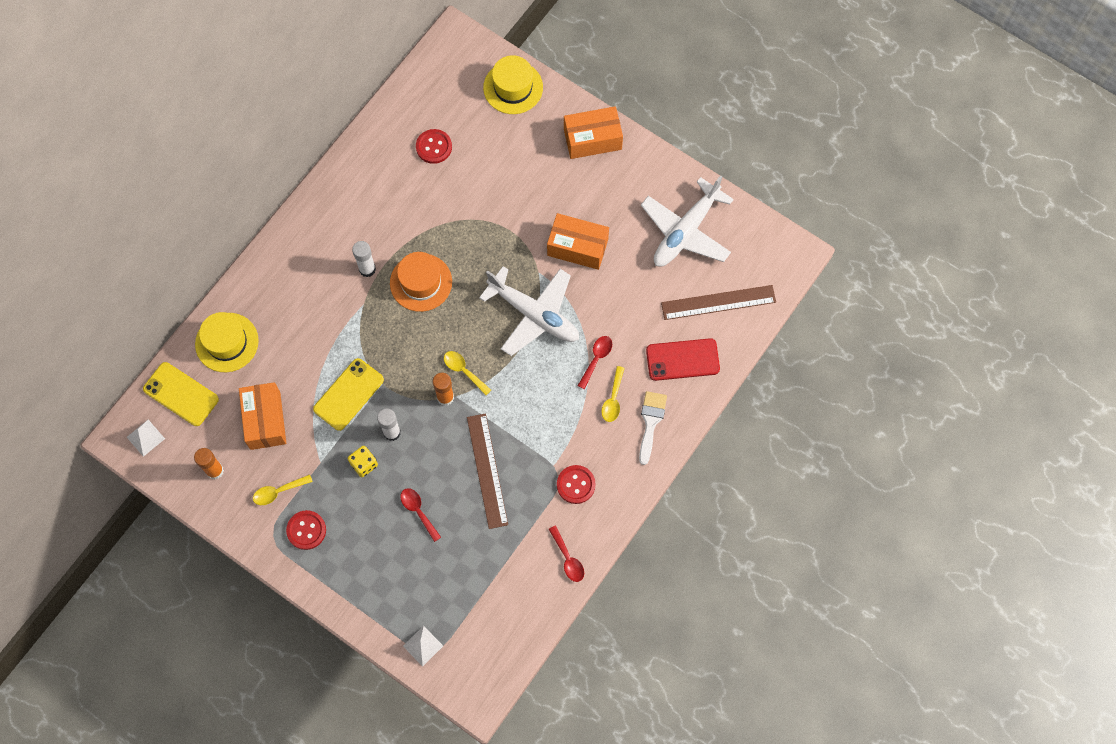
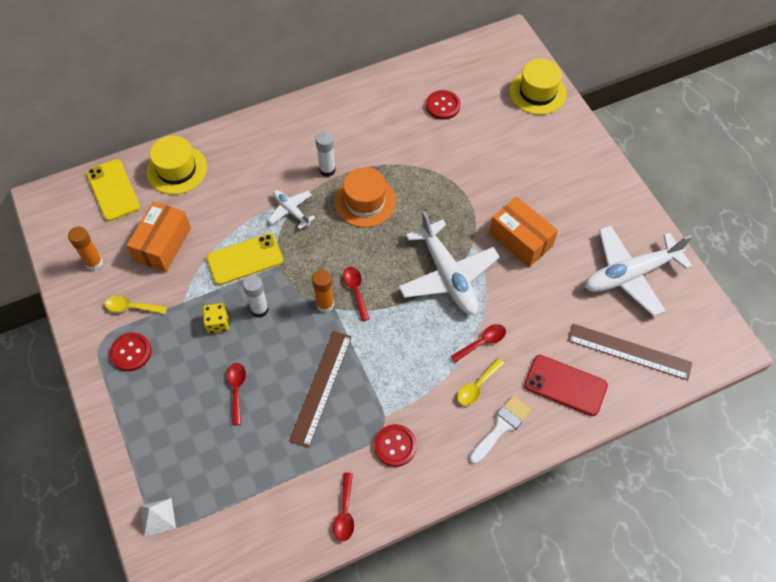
camera: 30 degrees right, 10 degrees down
white pyramid [127,420,165,457] -> none
yellow spoon [444,351,491,395] -> red spoon [343,267,370,321]
orange box [564,106,623,159] -> none
none -> white plane [268,190,316,229]

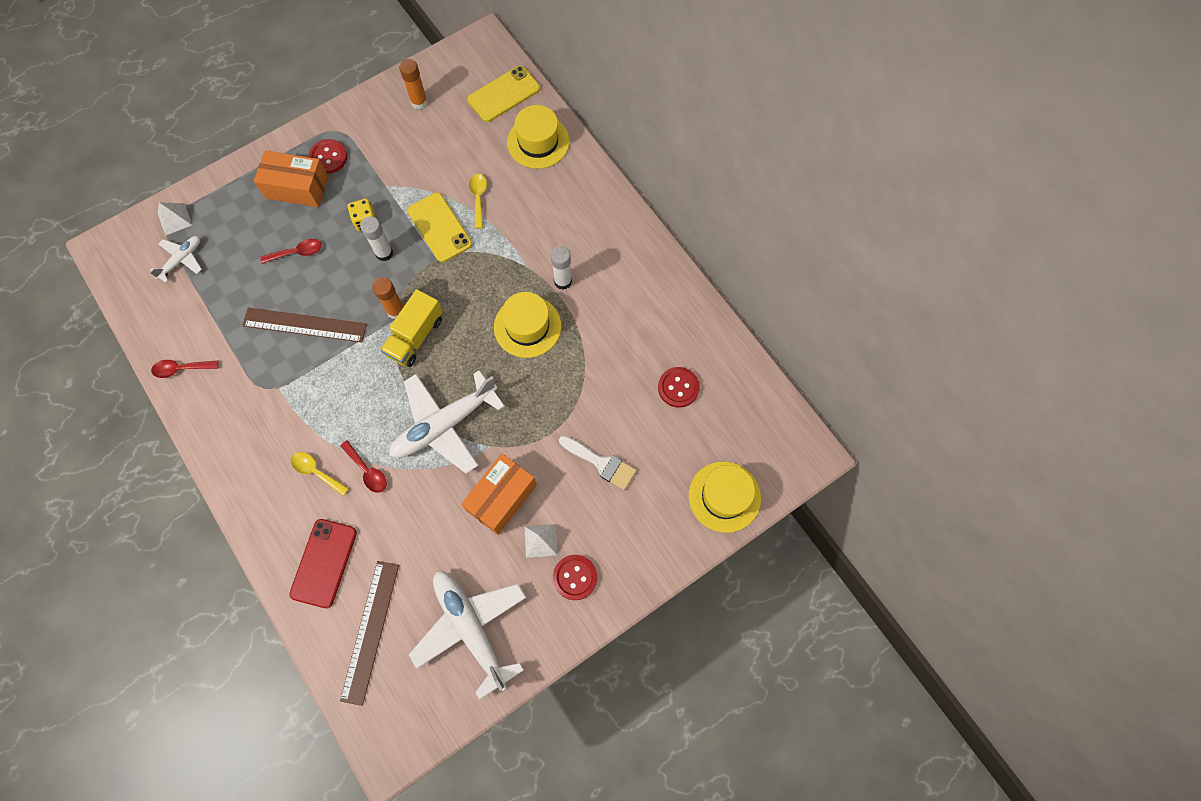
camera: 80 degrees right, 10 degrees up
yellow spoon [105,296,167,314] -> yellow spoon moved to [469,174,487,229]
orange box [126,201,191,272] -> orange box moved to [254,150,329,207]
white plane [268,190,316,229] -> white plane moved to [149,236,202,283]
orange hat [335,167,396,227] -> yellow hat [494,292,561,358]
red spoon [343,267,370,321] -> yellow truck [380,289,443,367]
red button [374,424,417,467] -> red button moved to [553,555,597,600]
white brush [469,395,531,464] -> white brush moved to [559,436,637,490]
none -> white pyramid [524,524,558,558]

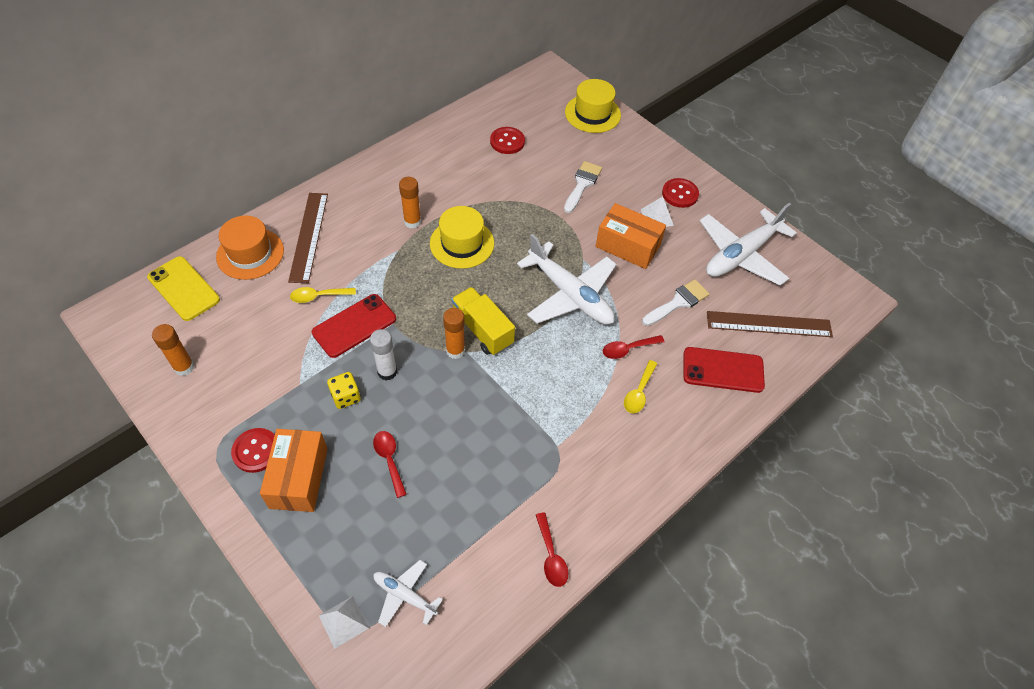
camera: 100 degrees left, 15 degrees down
brown ruler [242,308,367,342] -> brown ruler moved to [288,193,328,283]
red spoon [340,440,387,493] -> red spoon turned 150 degrees counterclockwise [603,335,664,359]
yellow truck [380,289,443,367] -> yellow truck turned 150 degrees counterclockwise [451,287,515,355]
yellow phone [407,192,472,262] -> red phone [312,294,396,358]
yellow hat [507,105,570,169] -> orange hat [216,215,284,280]
white glue stick [551,246,572,290] -> orange glue stick [399,177,421,228]
none -> white brush [642,279,710,326]

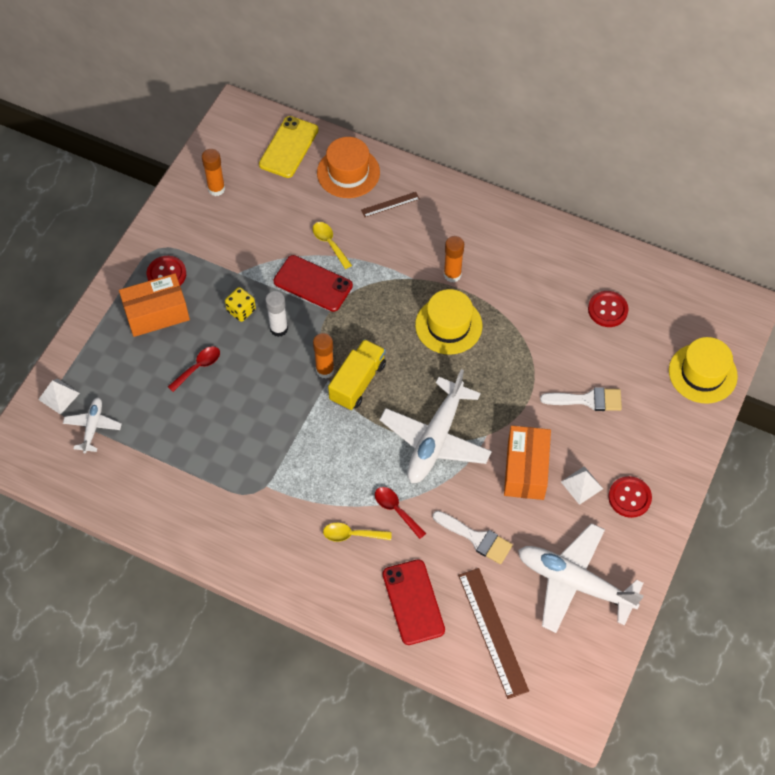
camera: 70 degrees right, 5 degrees up
brown ruler [288,193,328,283] -> brown ruler [361,192,420,217], size x0.51
red spoon [536,512,568,587] -> none

